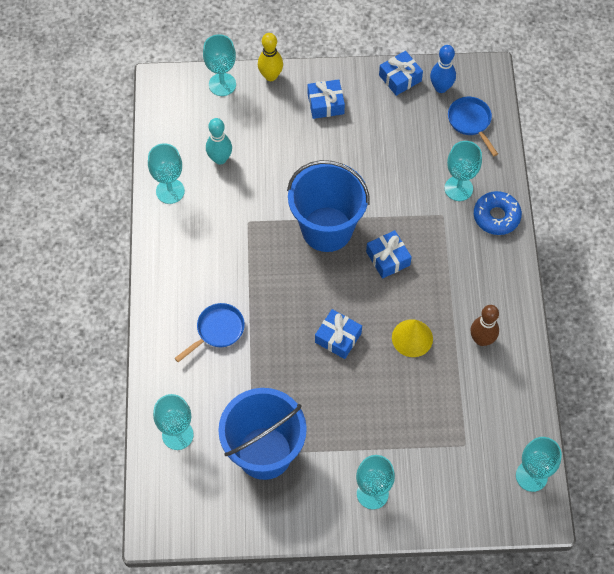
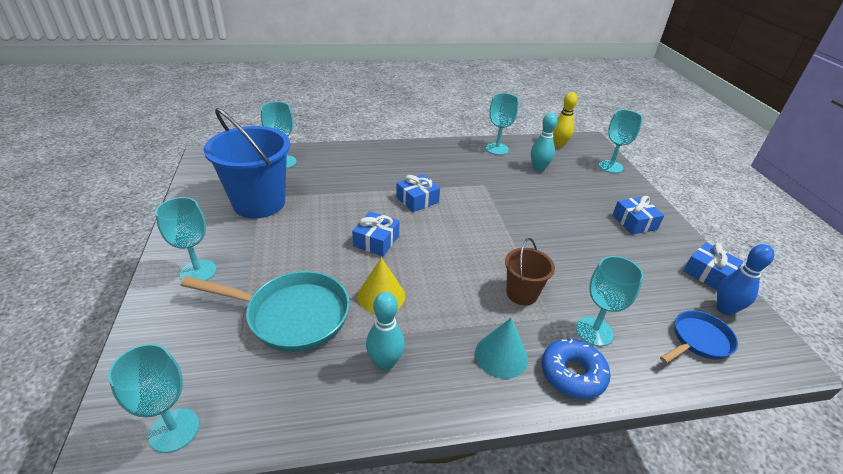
camera: 80 degrees right, 25 degrees down
blue pan [174,303,245,362] -> none
yellow bowling pin [258,33,283,81] -> yellow bowling pin moved to [553,92,578,148]
blue bucket [287,160,370,252] -> none
blue gift [366,230,412,279] -> blue gift moved to [396,174,440,212]
brown bowling pin [470,305,499,346] -> turquoise bowling pin [366,292,405,371]
none -> turquoise pan [181,271,350,352]
none -> turquoise cone [475,318,528,379]
none -> brown bucket [505,238,555,305]

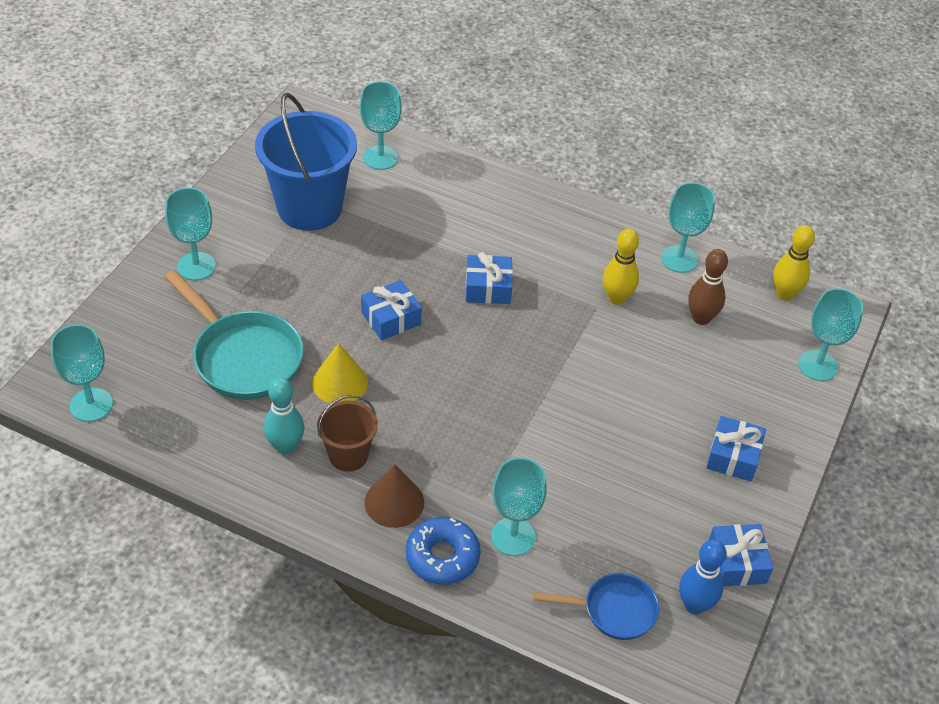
camera: 35 degrees right, 10 degrees up
turquoise cone [475,318,528,379] -> brown cone [365,464,424,528]
brown bucket [505,238,555,305] -> brown bucket moved to [317,395,378,471]
turquoise bowling pin [531,113,558,172] -> brown bowling pin [688,249,728,325]
none -> yellow bowling pin [603,229,639,305]

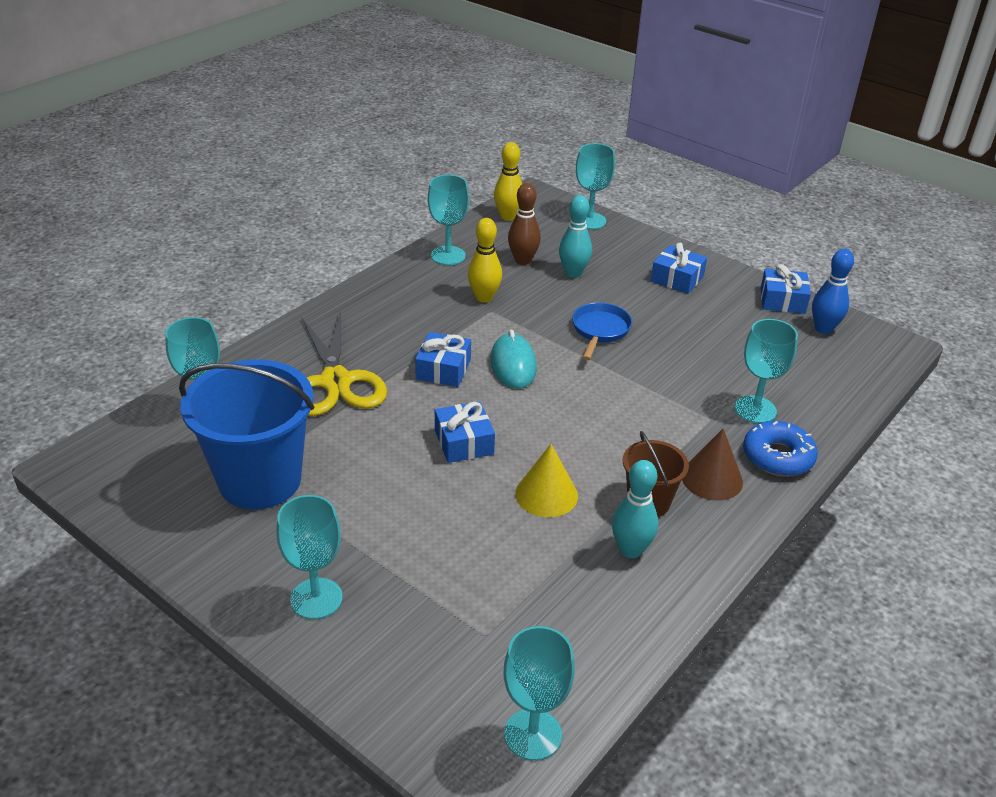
camera: 75 degrees left, 10 degrees down
turquoise pan [165,270,304,400] -> none
blue pan [534,573,659,640] -> blue pan moved to [572,303,632,360]
none -> yellow scissors [302,313,387,416]
none -> turquoise mouse [490,330,537,389]
none -> turquoise bowling pin [559,195,592,278]

